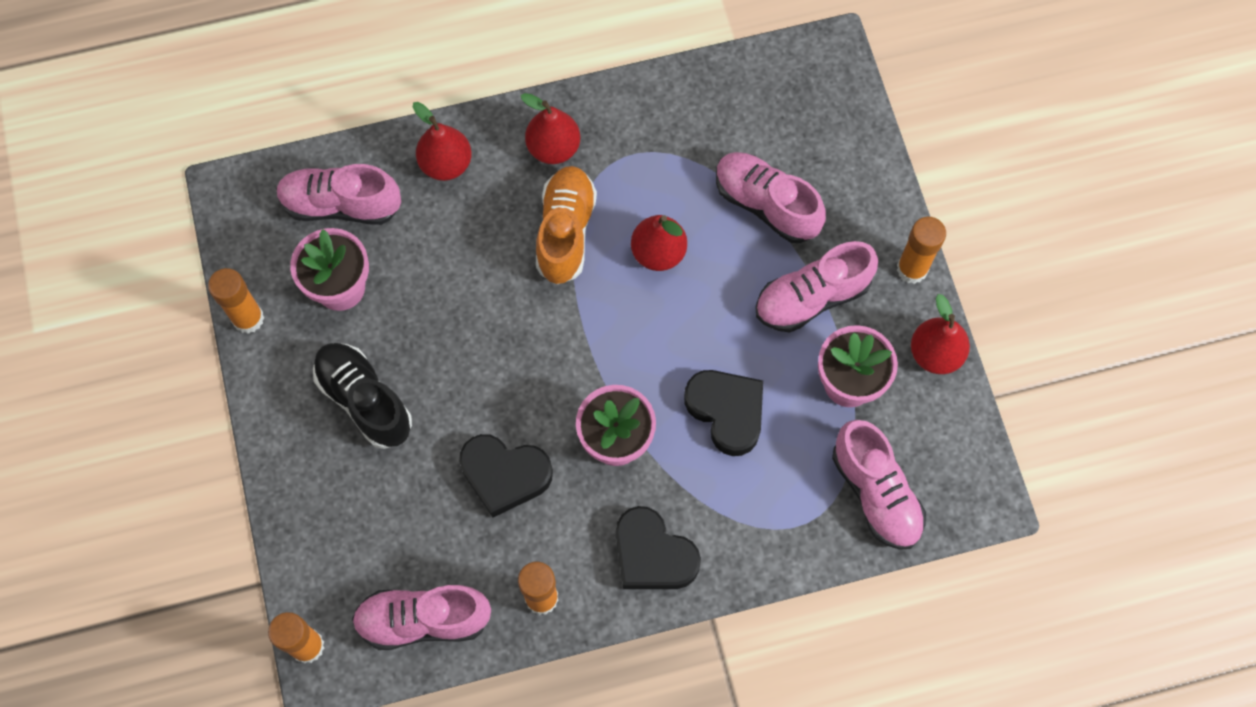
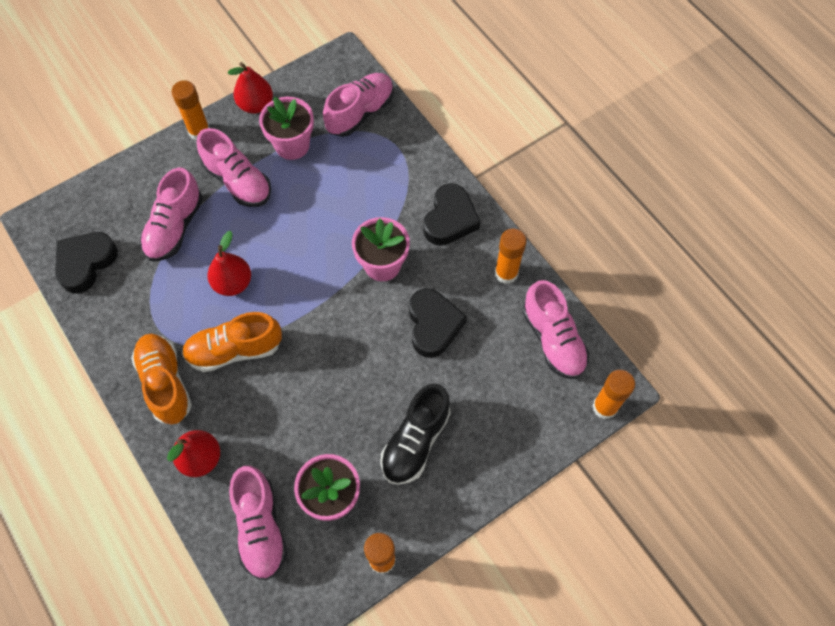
camera: 110 degrees left, 5 degrees down
red pear [520,93,580,164] -> orange shoe [131,334,192,425]
black heart [684,370,763,456] -> black heart moved to [55,232,118,293]

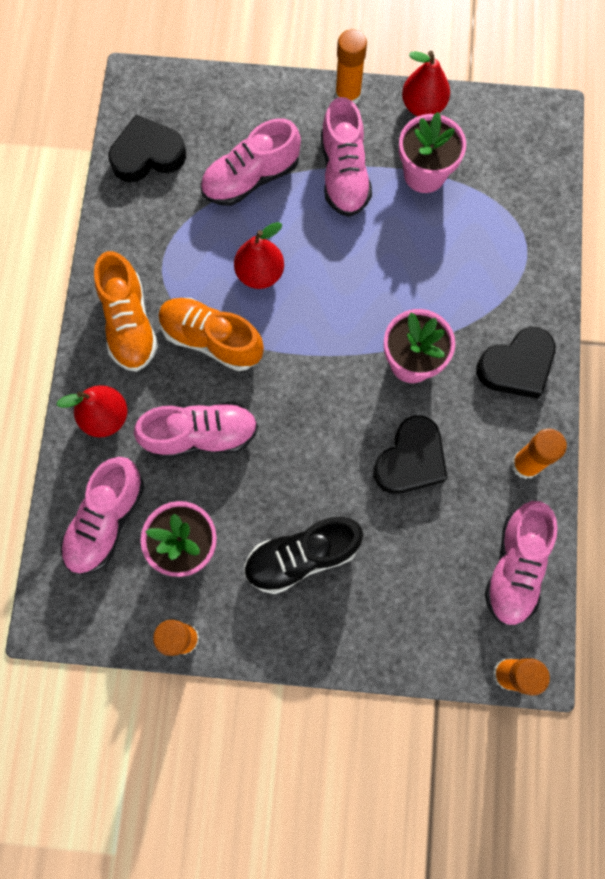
camera: 40 degrees right, 10 degrees up
orange shoe [131,334,192,425] -> orange shoe turned 150 degrees clockwise [94,251,158,372]
pink shoe [323,73,394,137] -> pink shoe moved to [134,402,258,459]

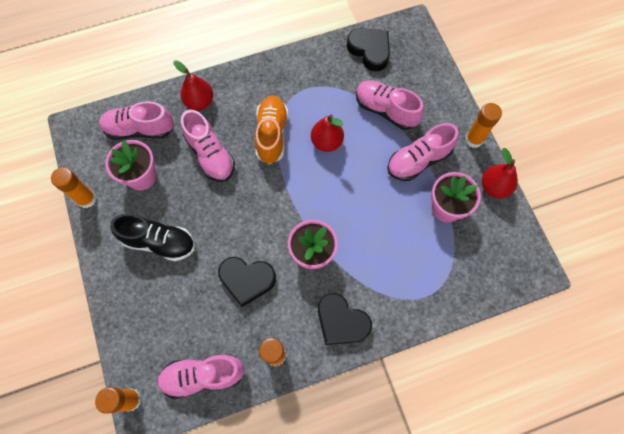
camera: 65 degrees right, 5 degrees down
orange shoe [94,251,158,372] -> none
black shoe [244,517,363,594] -> black shoe turned 150 degrees clockwise [110,214,195,261]

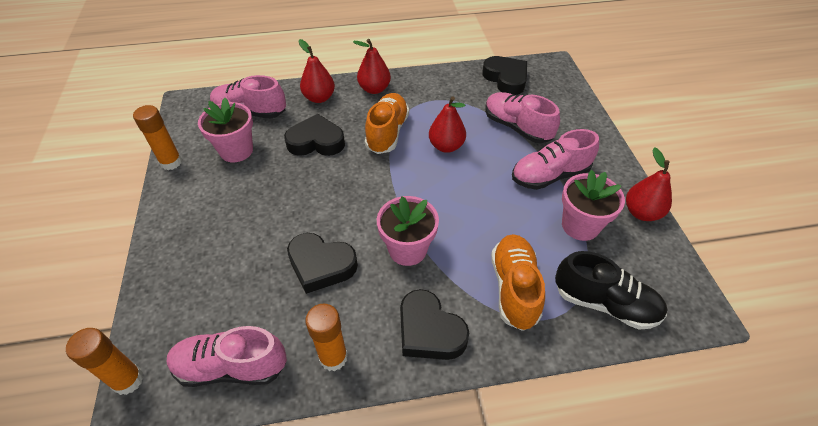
camera: 10 degrees right, 20 degrees down
black shoe [110,214,195,261] -> black shoe moved to [555,251,667,330]
pink shoe [181,110,235,182] -> black heart [284,114,345,156]
orange glue stick [465,103,502,148] -> none
none -> red pear [353,39,391,94]
none -> orange shoe [491,234,545,331]

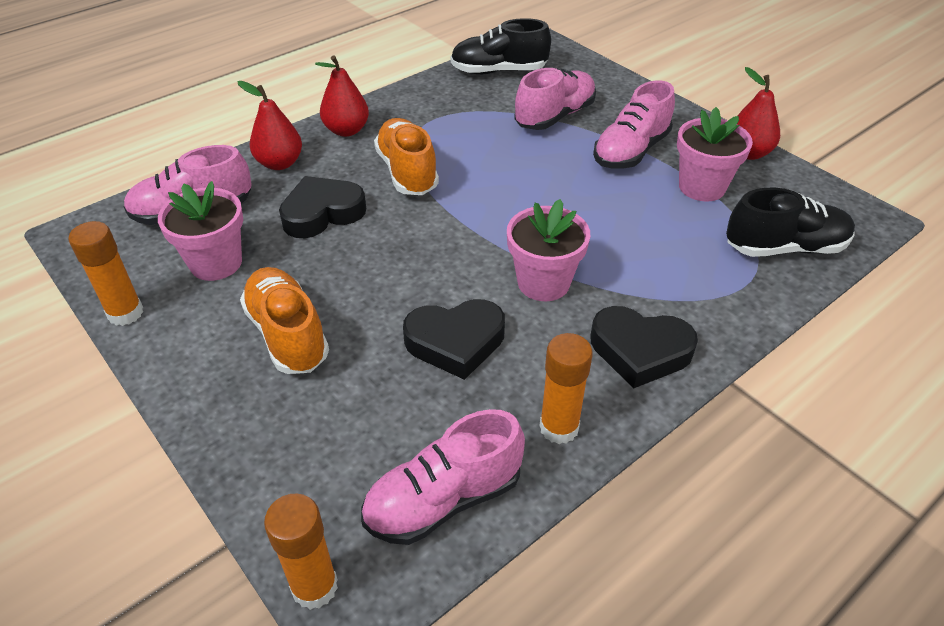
camera: 30 degrees left, 5 degrees down
red pear [429,97,466,153] -> none
black heart [482,56,527,95] -> black shoe [451,18,551,74]
pink shoe [485,92,560,143] -> pink shoe turned 120 degrees clockwise [514,68,596,130]
orange shoe [491,234,545,331] -> orange shoe moved to [240,267,329,374]

